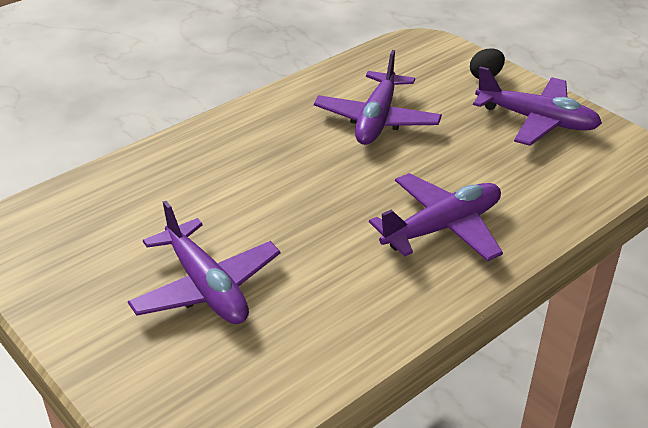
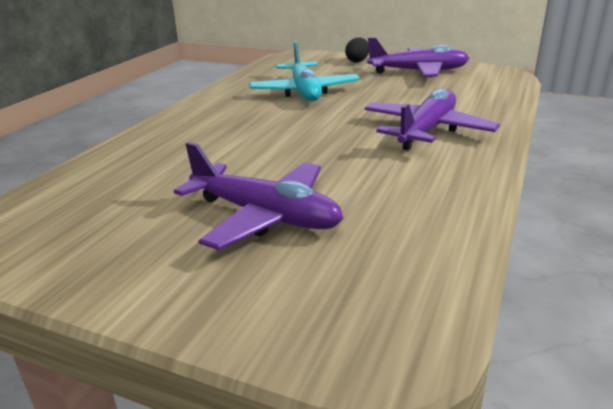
camera: 25 degrees left, 10 degrees down
purple plane [314,50,442,145] -> turquoise plane [249,41,360,102]

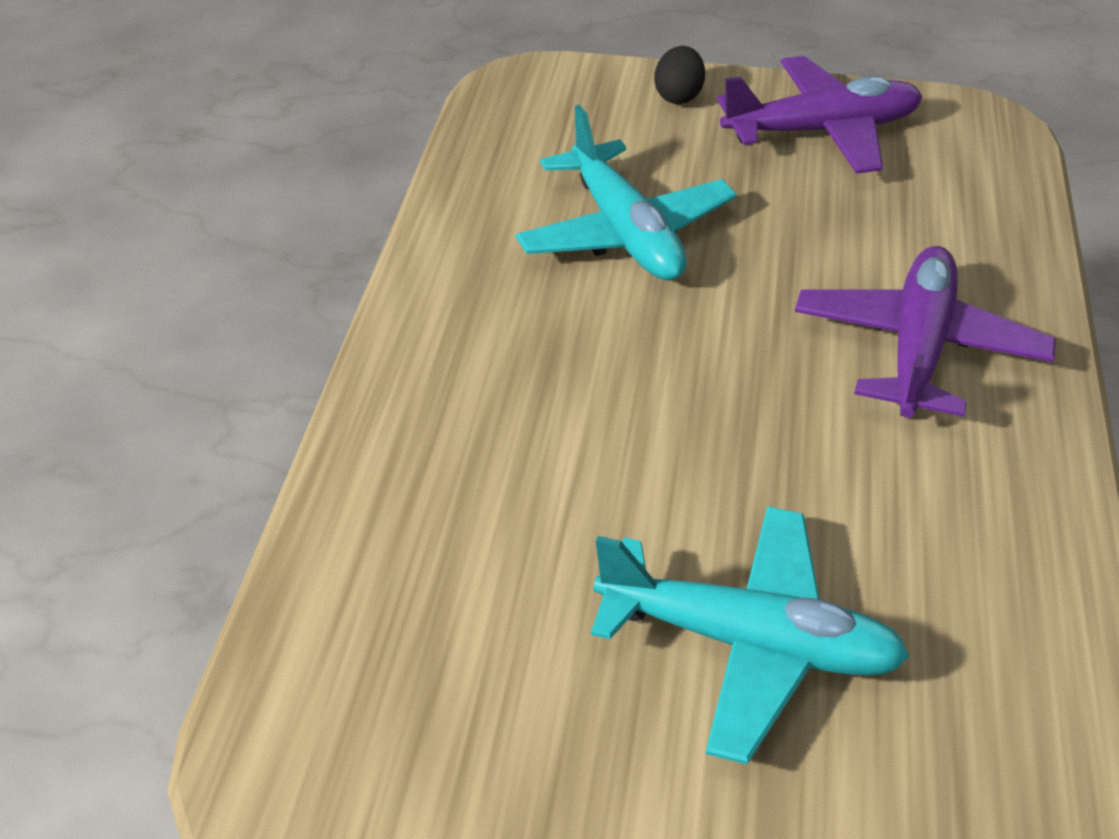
camera: 15 degrees left, 15 degrees up
purple plane [174,142,343,250] -> turquoise plane [591,506,910,764]

